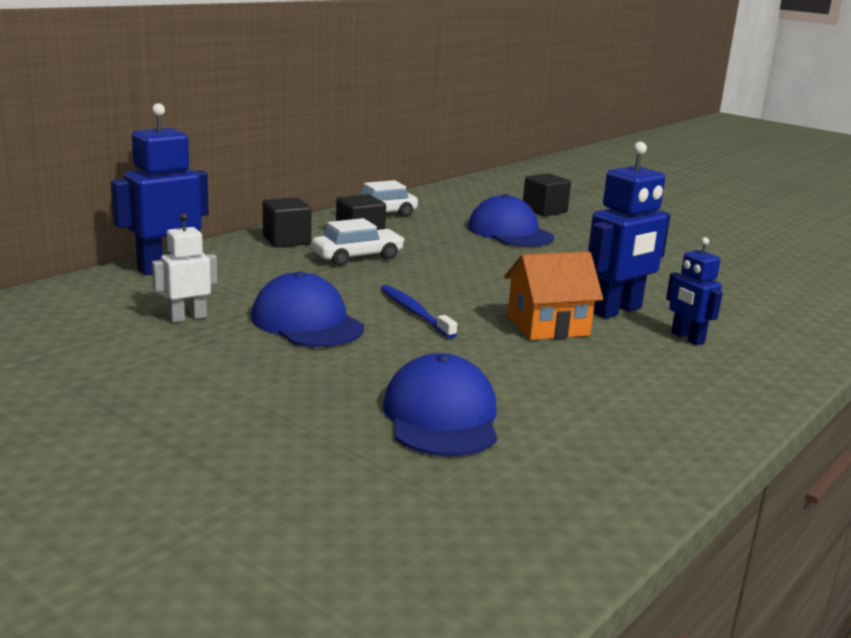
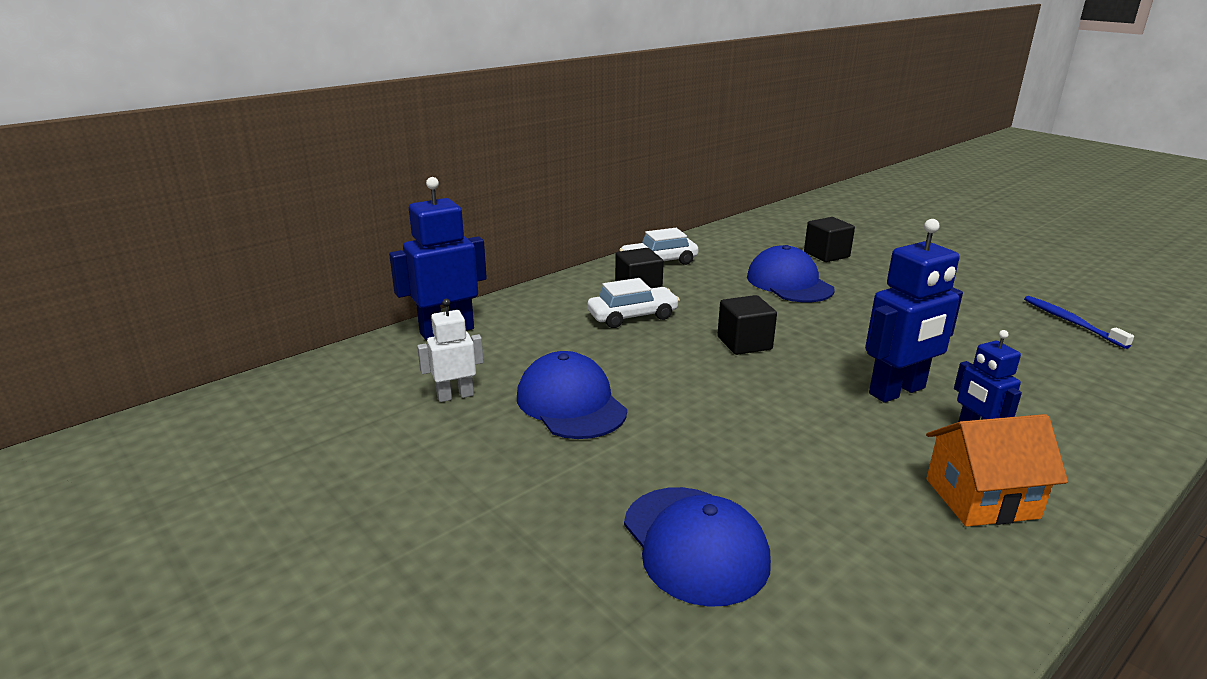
camera: 10 degrees right, 5 degrees up
black cube [263,197,311,247] -> black cube moved to [717,295,777,355]
blue toothbrush [381,285,457,338] -> blue toothbrush moved to [1024,296,1134,349]
blue cap [383,353,497,457] -> blue cap turned 150 degrees clockwise [624,487,771,607]
orange house [504,251,603,340] -> orange house moved to [926,414,1068,527]

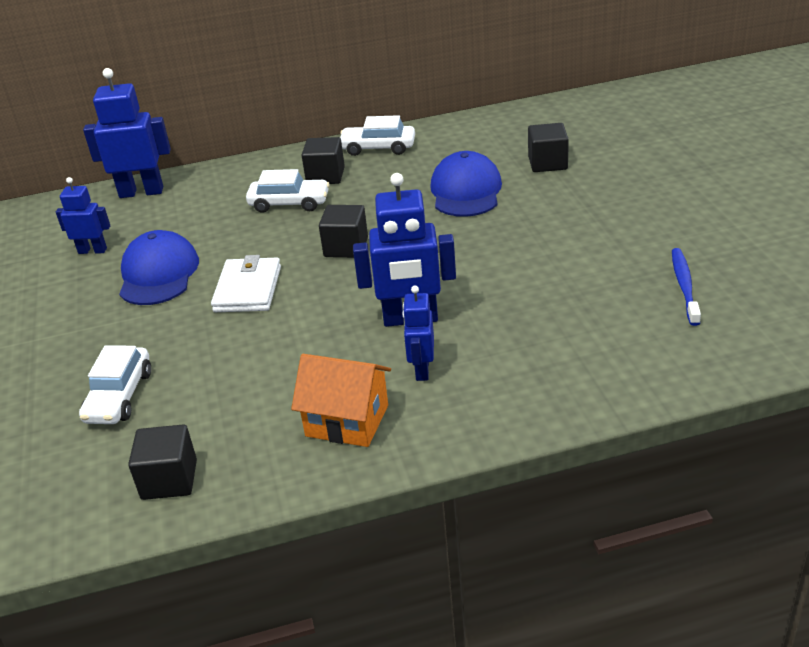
camera: 30 degrees right, 10 degrees up
white robot [417,299,484,402] -> blue robot [56,177,110,254]
blue cap [624,487,771,607] -> white car [79,345,151,424]
none -> black cube [128,424,197,500]
none -> white wallet [211,255,281,312]

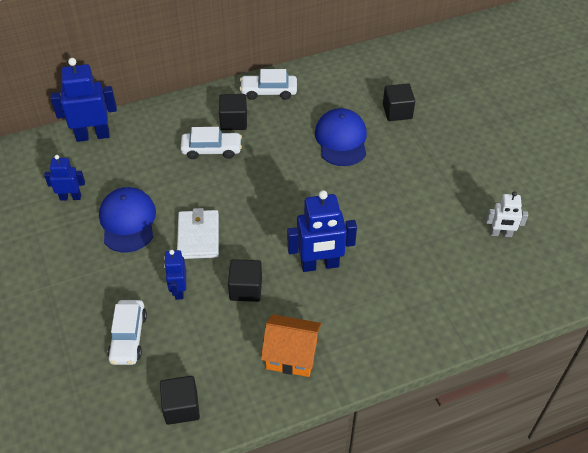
camera: 10 degrees left, 15 degrees up
black cube [319,205,368,258] -> black cube moved to [228,259,262,302]
blue robot [402,286,434,381] -> blue robot moved to [164,250,186,300]
blue toothbrush [672,248,701,326] -> white robot [486,191,528,237]

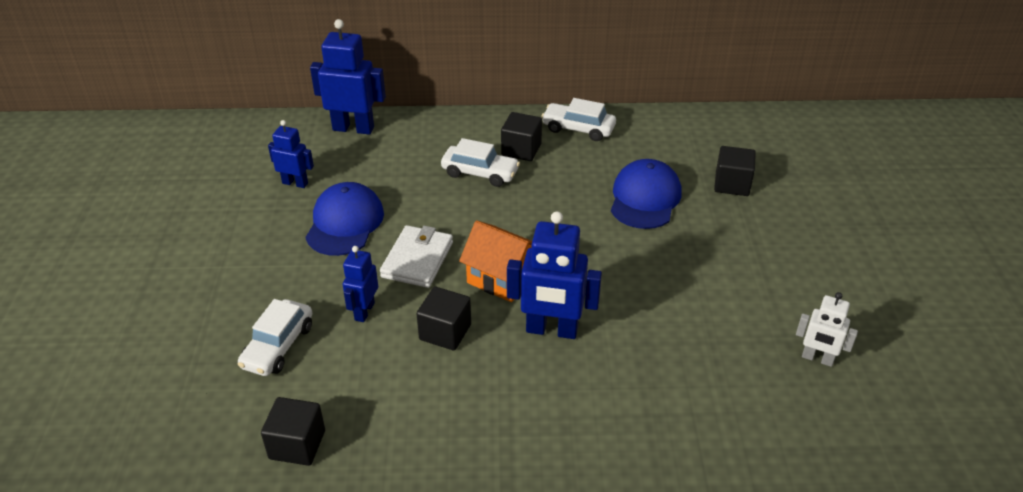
camera: 20 degrees right, 10 degrees down
orange house [261,314,322,377] -> orange house moved to [459,220,532,302]

